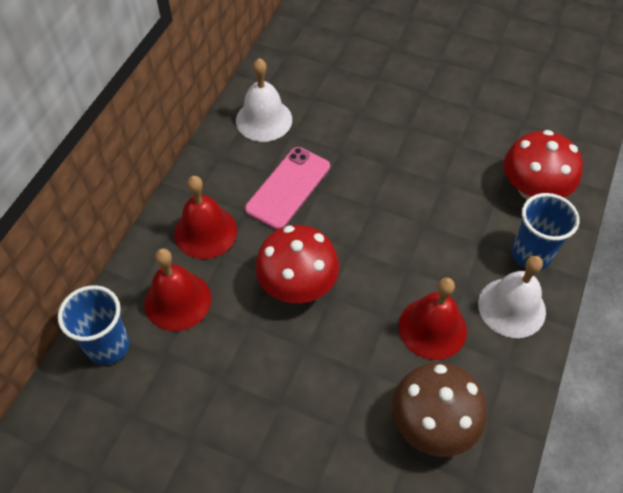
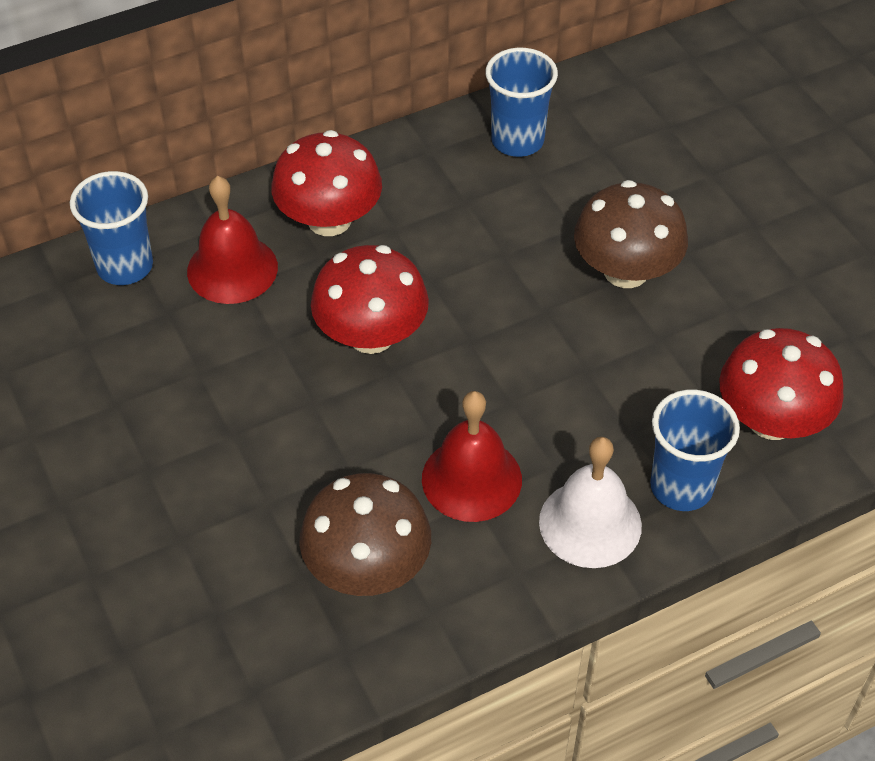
camera: 40 degrees right, 5 degrees down
red bell [174,176,237,259] -> red mushroom [271,130,382,236]
white bell [236,58,292,142] -> blue cup [485,48,558,157]
pink phone [245,147,330,230] -> none
none -> brown mushroom [574,180,688,288]

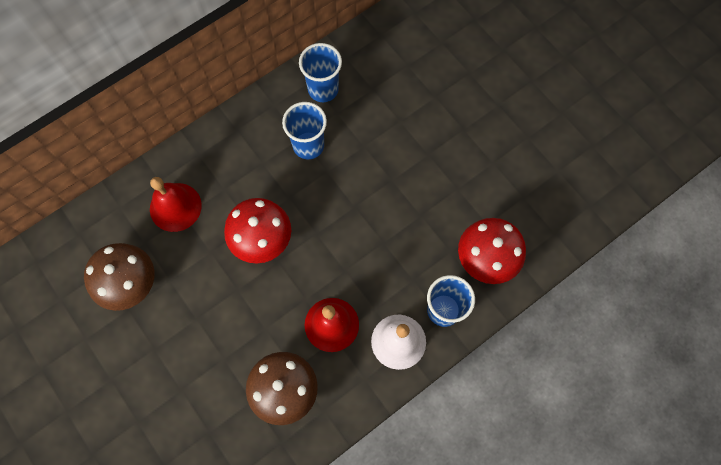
camera: 10 degrees left, 20 degrees up
blue cup [70,171,153,285] -> blue cup moved to [282,102,327,159]
red mushroom [271,130,382,236] -> none
brown mushroom [574,180,688,288] -> brown mushroom moved to [84,243,155,311]

